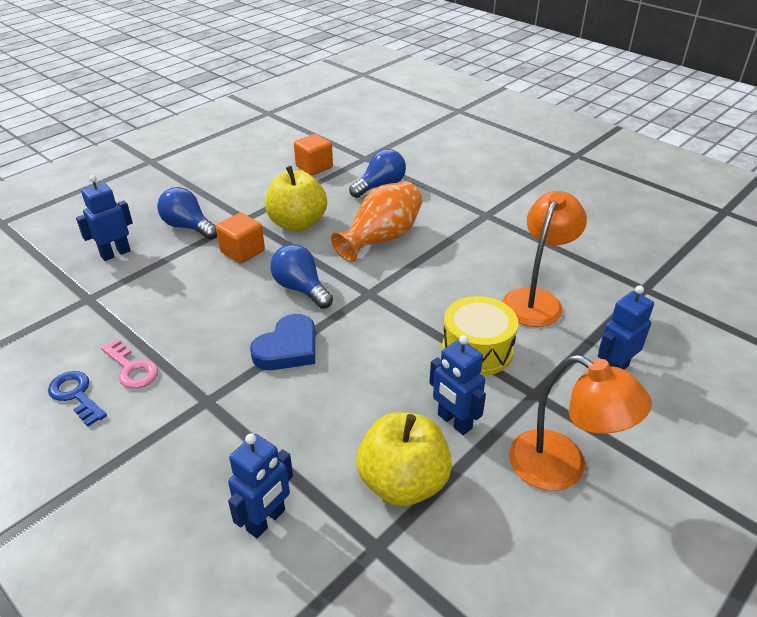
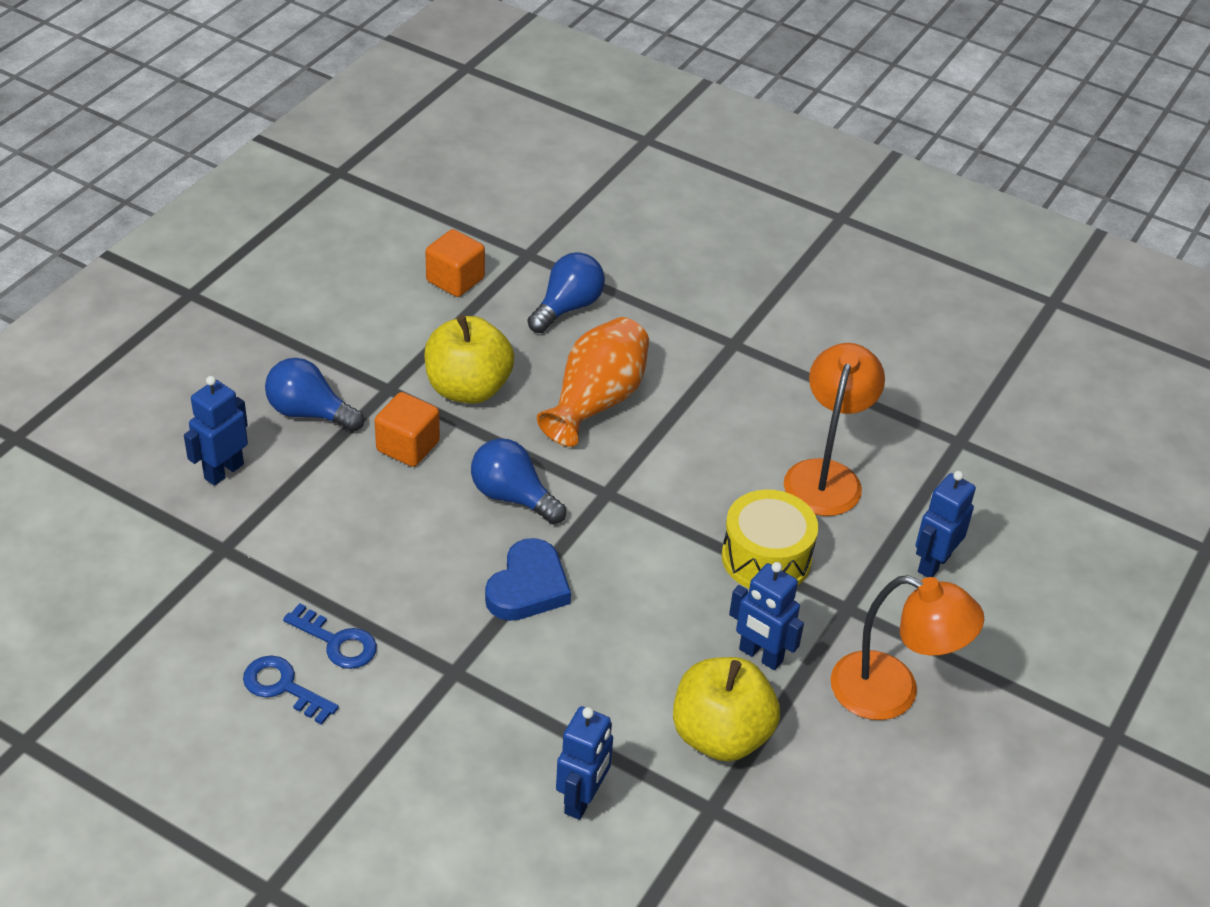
camera: 15 degrees left, 5 degrees up
pink key [101,338,158,389] -> blue key [283,603,377,669]

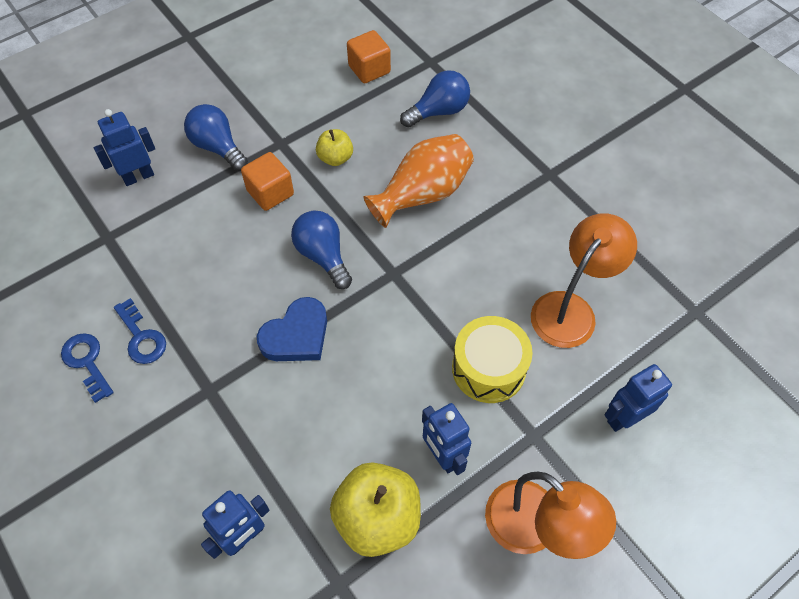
camera: 25 degrees right, 15 degrees up
yellow apple [424,315,514,404] -> yellow apple [316,129,353,166], size x0.55

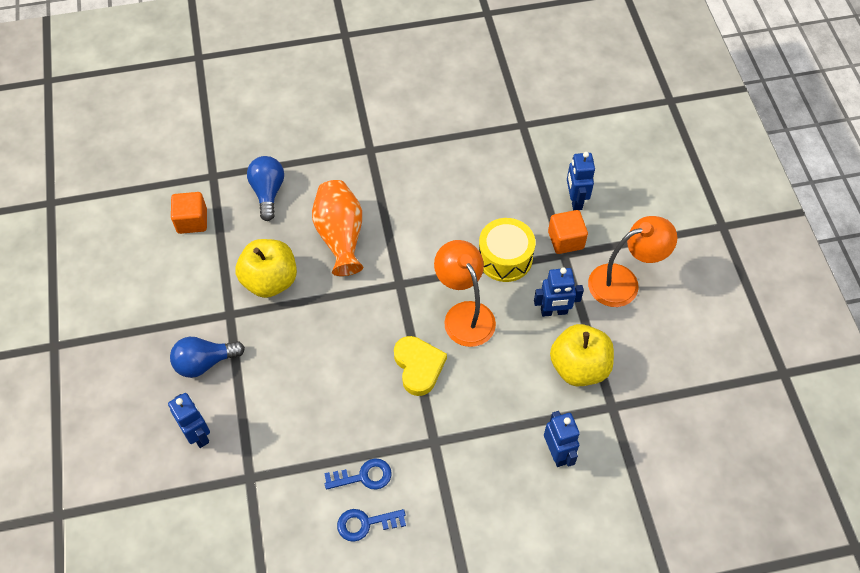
camera: 65 degrees left, 0 degrees up
blue robot [94,109,155,186] -> blue robot turned 150 degrees clockwise [168,393,210,448]
orange cube [241,152,294,211] -> orange cube moved to [548,210,588,254]
blue heart [257,297,327,361] -> yellow heart [394,336,447,396]
blue light bulb [291,211,352,289] -> none
yellow apple [316,129,353,166] -> yellow apple [236,239,297,298], size x1.83
orange lamp [531,213,637,348] -> orange lamp moved to [434,240,496,347]

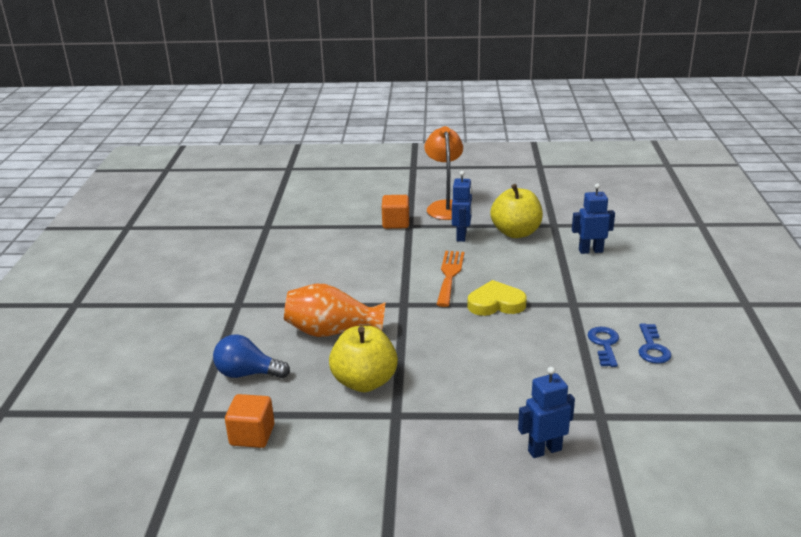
camera: 75 degrees left, 30 degrees down
blue light bulb [170,337,245,378] -> none
orange lamp [434,240,496,347] -> orange fork [436,251,464,307]
yellow drum [479,218,535,282] -> none
blue robot [567,152,595,210] -> none

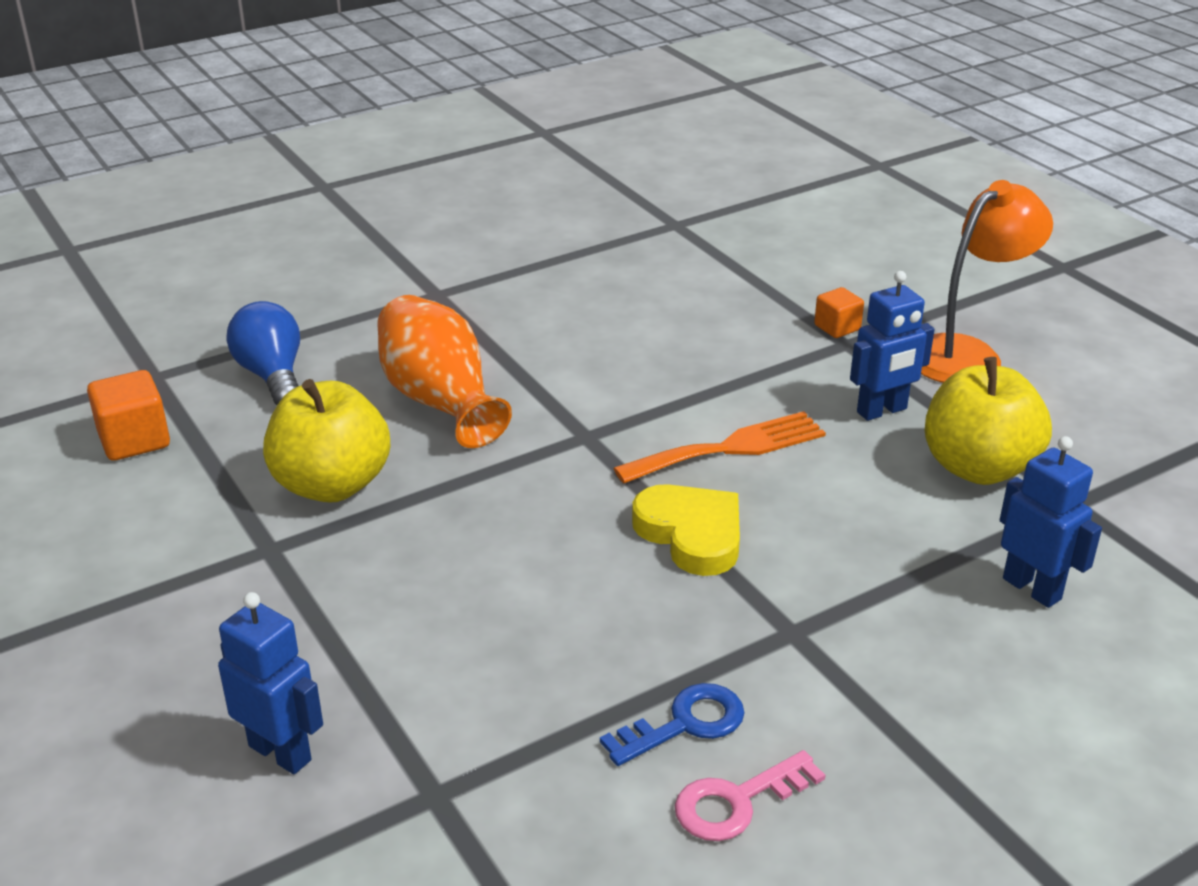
camera: 55 degrees right, 5 degrees up
orange cube [382,195,409,229] -> orange cube [814,287,864,338], size x0.64
blue key [638,323,672,364] -> pink key [675,750,826,841]

